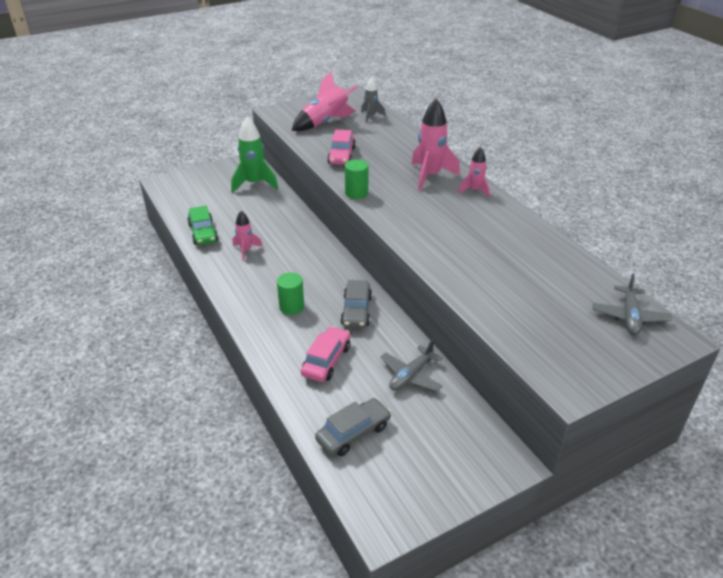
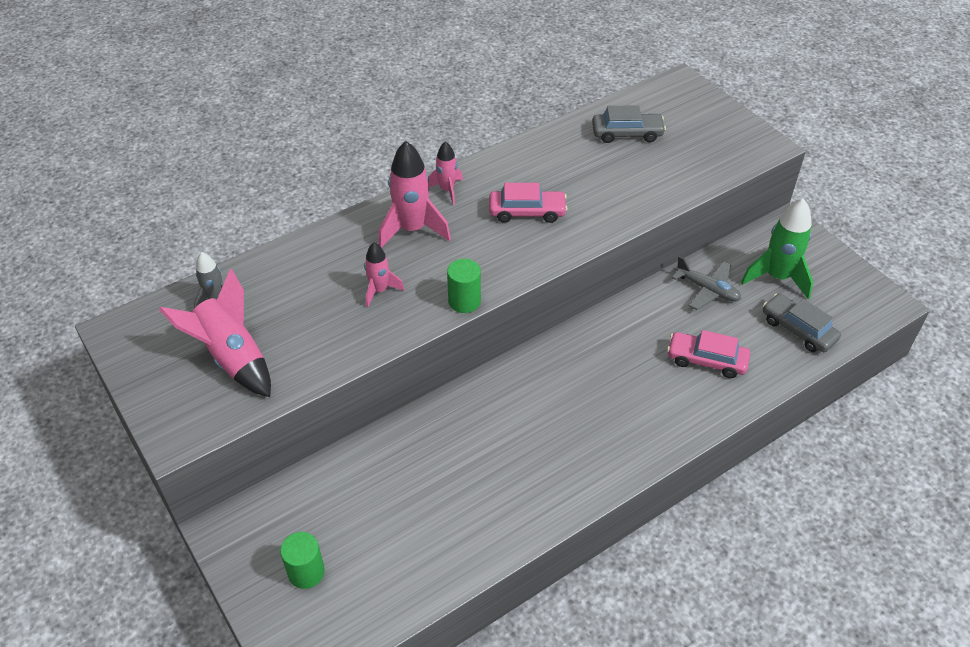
camera: 95 degrees left, 10 degrees up
green car [188,206,218,245] -> none
green rocket [231,117,278,193] -> green rocket moved to [741,198,813,299]
pink rocket [233,211,263,261] -> pink rocket moved to [364,242,404,307]
green cylinder [277,272,304,315] -> green cylinder moved to [280,532,325,589]
pink car [327,130,356,165] -> pink car moved to [489,183,568,223]
grey car [341,280,372,328] -> grey car moved to [592,105,666,143]
grey plane [593,274,672,335] -> none

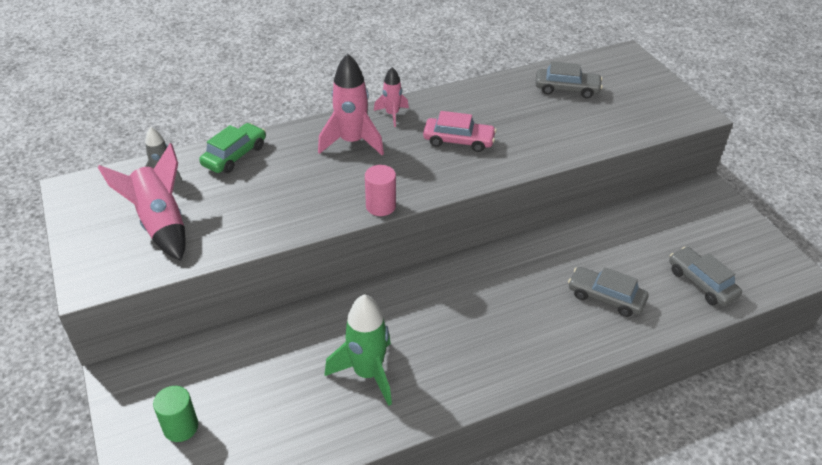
camera: 10 degrees right, 5 degrees down
pink rocket [364,242,404,307] -> none
green cylinder [447,259,481,313] -> pink cylinder [365,165,396,216]
pink car [667,330,750,378] -> grey car [568,267,648,317]
grey plane [672,256,741,310] -> none
green rocket [741,198,813,299] -> green rocket moved to [325,294,392,406]
none -> green car [199,123,266,173]

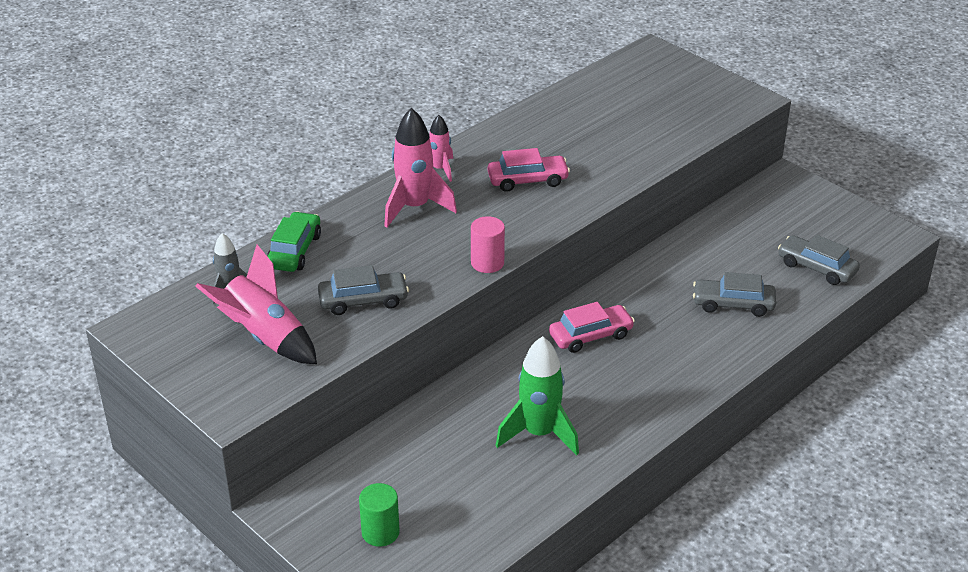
camera: 20 degrees left, 5 degrees down
grey car [535,61,603,99] -> grey car moved to [318,265,409,315]
none -> pink car [549,302,635,353]

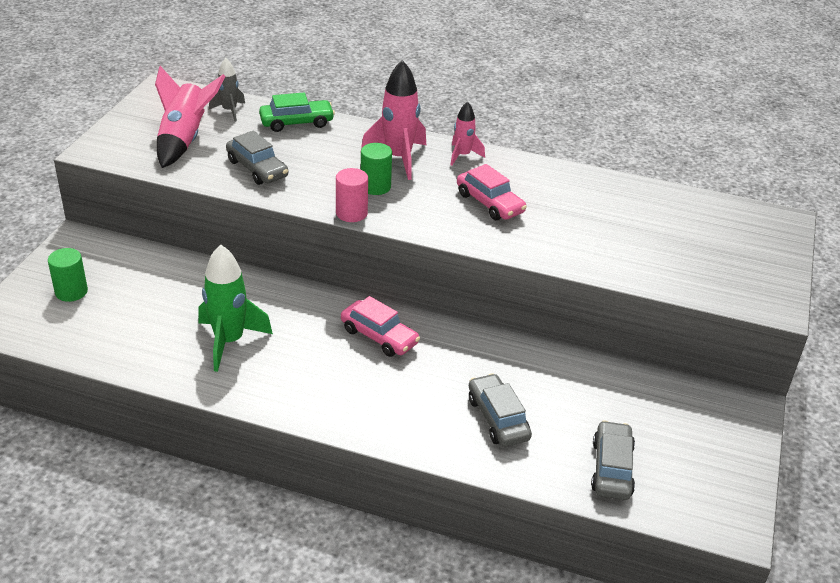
camera: 60 degrees right, 0 degrees up
none -> green cylinder [361,143,392,195]

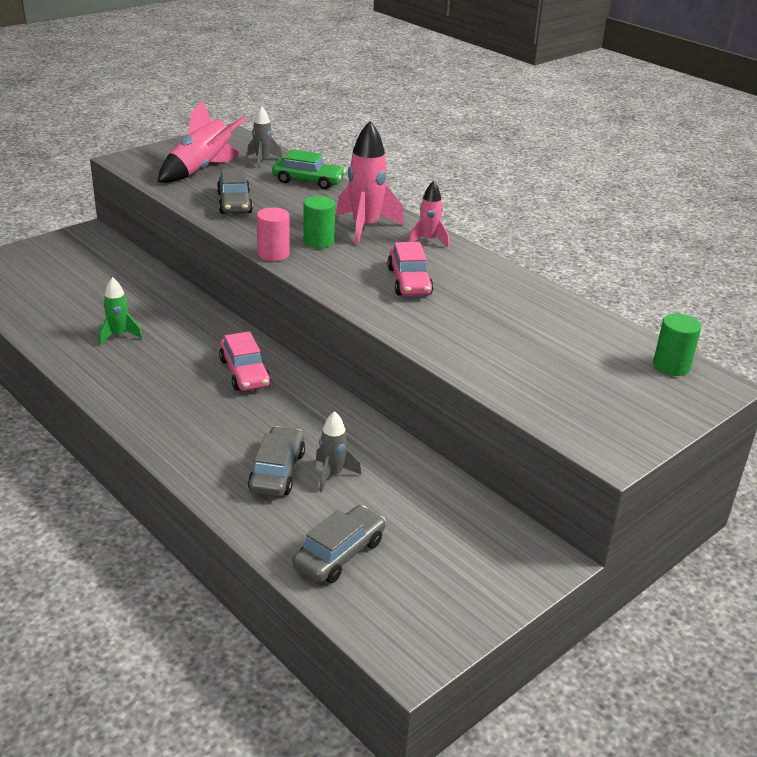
camera: 30 degrees right, 5 degrees down
green cylinder [48,248,88,302] -> green cylinder moved to [653,314,701,376]
green rocket [198,244,273,372] -> green rocket [99,277,143,346], size x0.57
none -> grey rocket [316,411,361,492]

